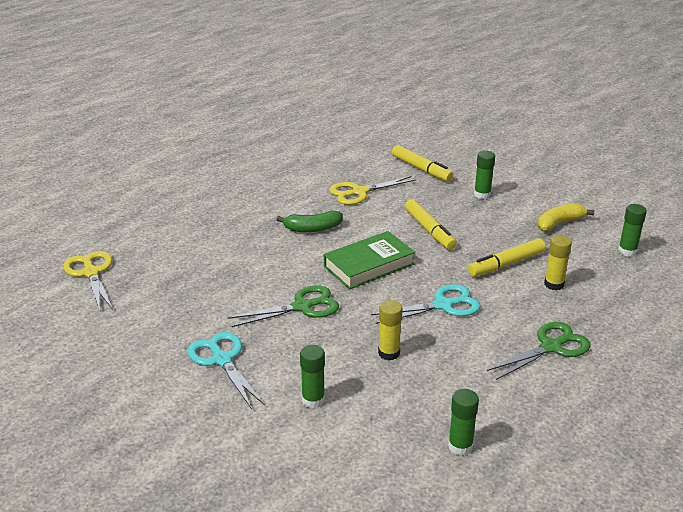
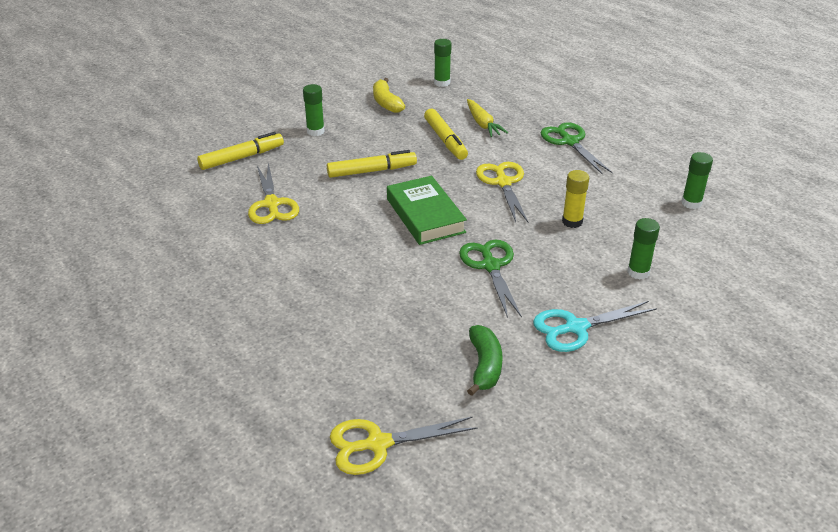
camera: 80 degrees left, 5 degrees up
green banana [276,211,343,232] -> green banana moved to [467,325,503,396]
turquoise scissors [371,284,481,324] -> yellow scissors [476,162,528,222]
yellow glue stick [544,235,572,291] -> yellow carrot [467,99,508,137]

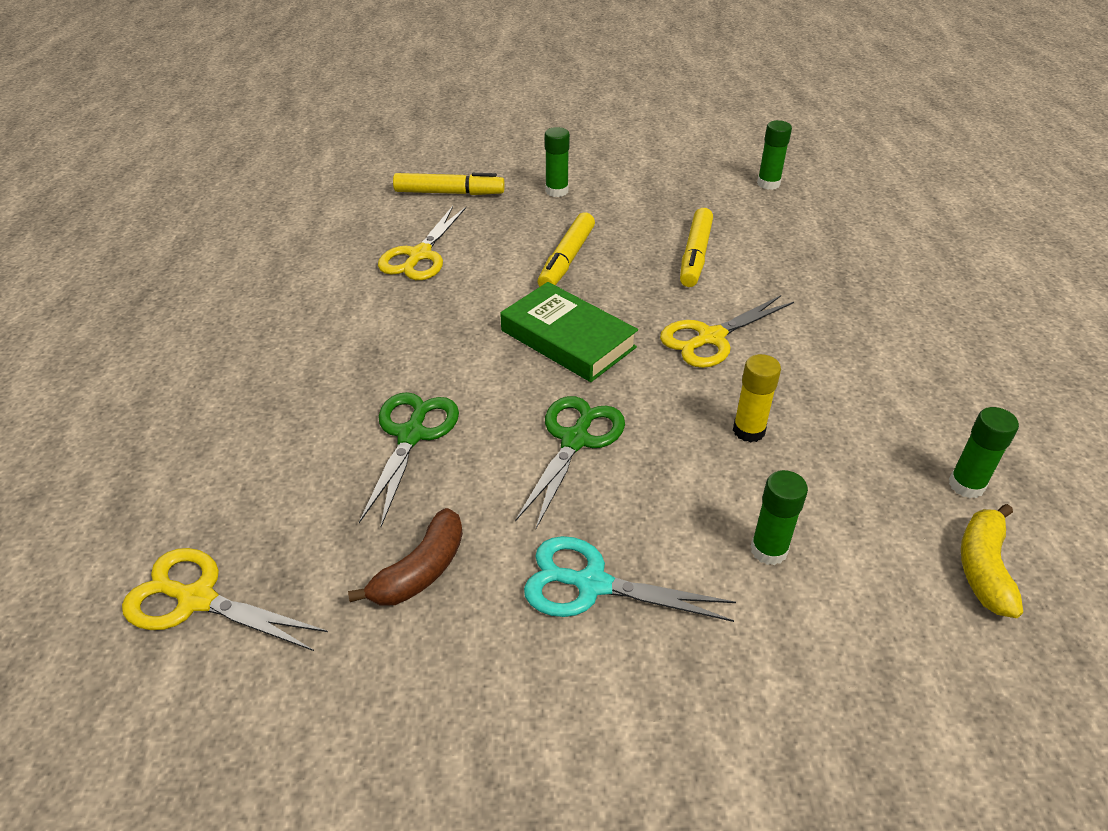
camera: 35 degrees right, 5 degrees up
yellow marker [327,150,417,178] -> yellow marker turned 90 degrees clockwise [538,212,595,287]
yellow banana [373,78,405,113] -> yellow banana moved to [961,504,1023,618]
green book [387,176,467,245] -> green book turned 60 degrees counterclockwise [500,282,638,382]
yellow carrot [467,99,508,137] -> none
green banana [467,325,503,396] -> brown banana [348,508,463,605]
yellow scissors [476,162,528,222] -> yellow scissors turned 150 degrees counterclockwise [660,295,794,368]
green scissors [541,122,613,175] -> green scissors moved to [359,392,459,527]

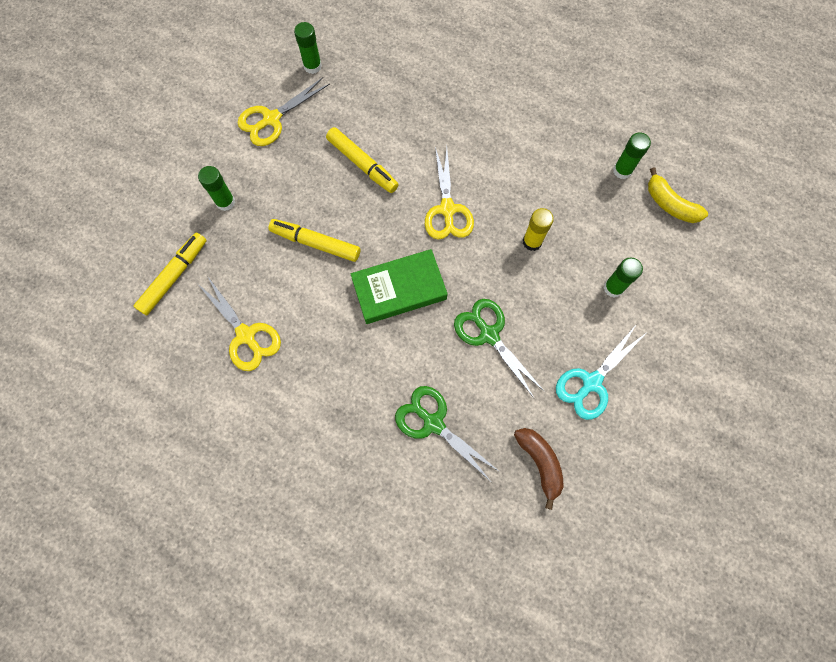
camera: 60 degrees left, 30 degrees up
yellow scissors [122,548,328,651] -> yellow scissors moved to [238,77,330,146]
yellow marker [538,212,595,287] -> yellow marker turned 150 degrees clockwise [268,219,360,262]

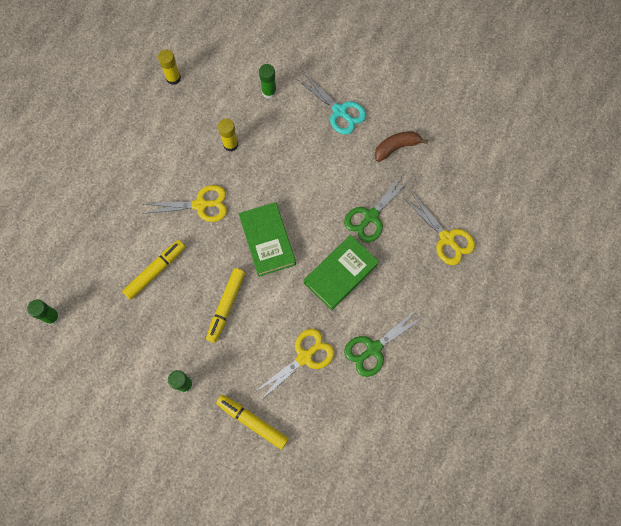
camera: 90 degrees left, 0 degrees up
yellow scissors [238,77,330,146] -> yellow scissors moved to [405,193,475,265]
green scissors [454,299,544,398] -> green scissors moved to [344,311,423,377]
green glue stick [613,133,651,179] -> yellow glue stick [158,50,181,85]
yellow banana [648,167,708,223] -> none
none -> green book [304,235,379,310]

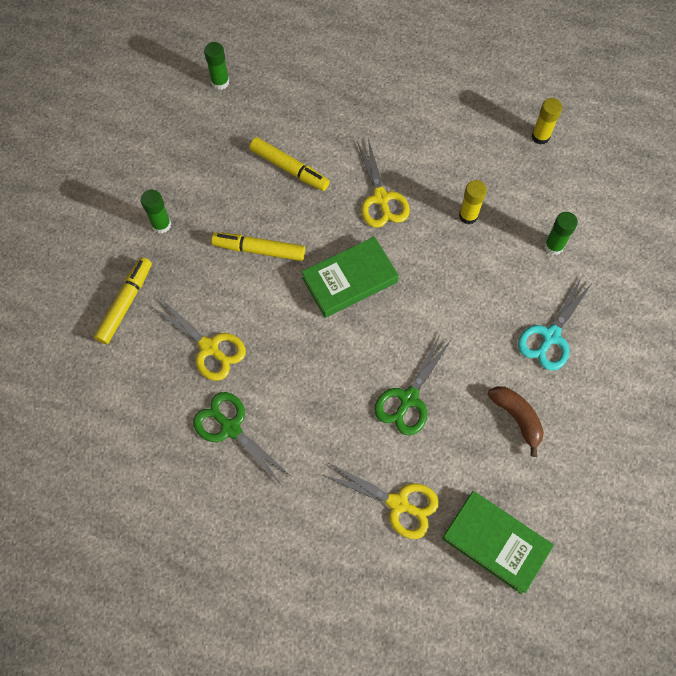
camera: 80 degrees right, 5 degrees down
green book [304,235,379,310] -> green book moved to [442,491,554,594]
green scissors [344,173,409,243] -> green scissors turned 90 degrees counterclockwise [374,333,452,436]
yellow scissors [405,193,475,265] -> yellow scissors turned 105 degrees counterclockwise [323,463,439,539]

